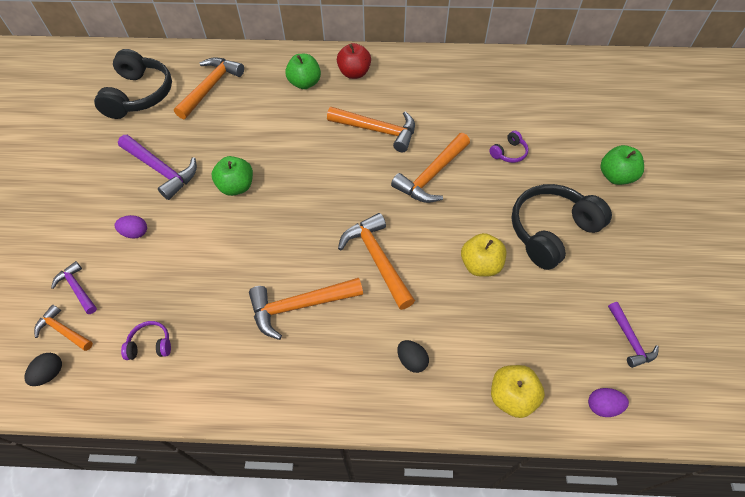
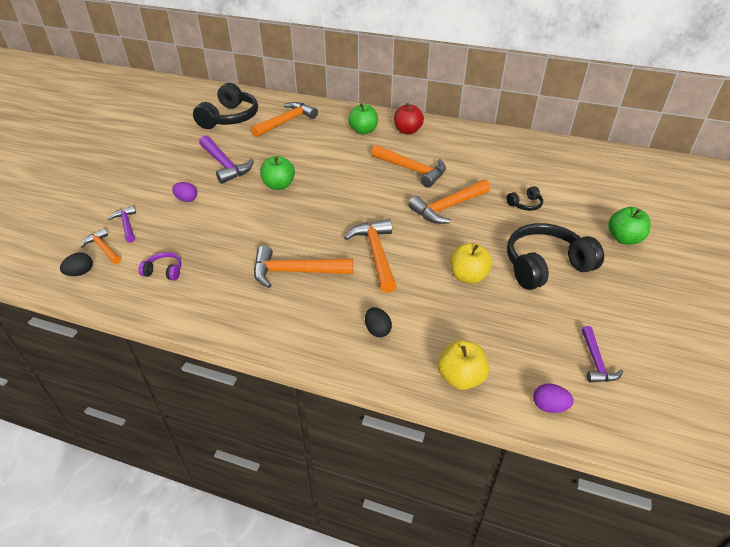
camera: 15 degrees right, 15 degrees down
purple headphones [489,131,529,163] -> black headphones [506,186,543,211]

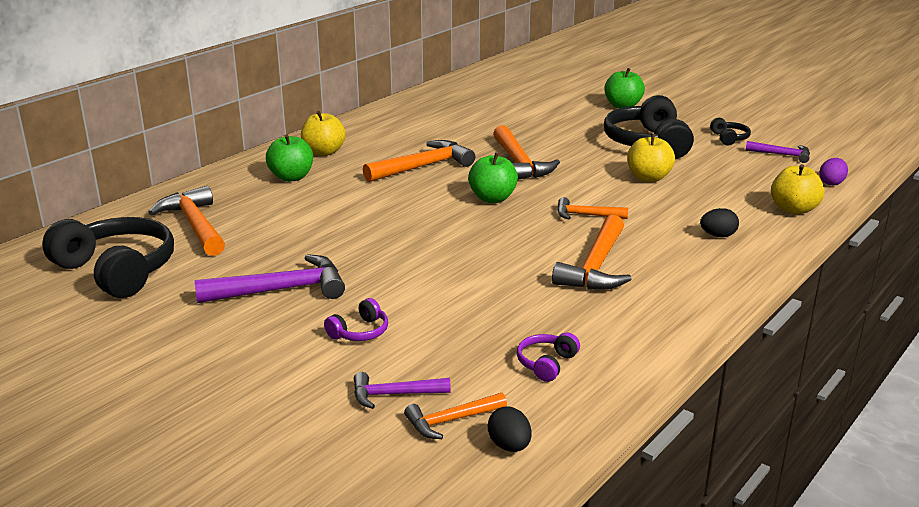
camera: 70 degrees left, 15 degrees down
purple egg [172,182,197,202] -> purple headphones [324,298,388,341]
green apple [260,156,295,190] -> green apple moved to [468,153,518,203]
orange hammer [344,219,397,293] -> orange hammer [557,197,628,219], size x0.57
red apple [394,103,424,134] -> yellow apple [301,111,346,156]
black headphones [506,186,543,211] -> black headphones moved to [710,118,751,146]

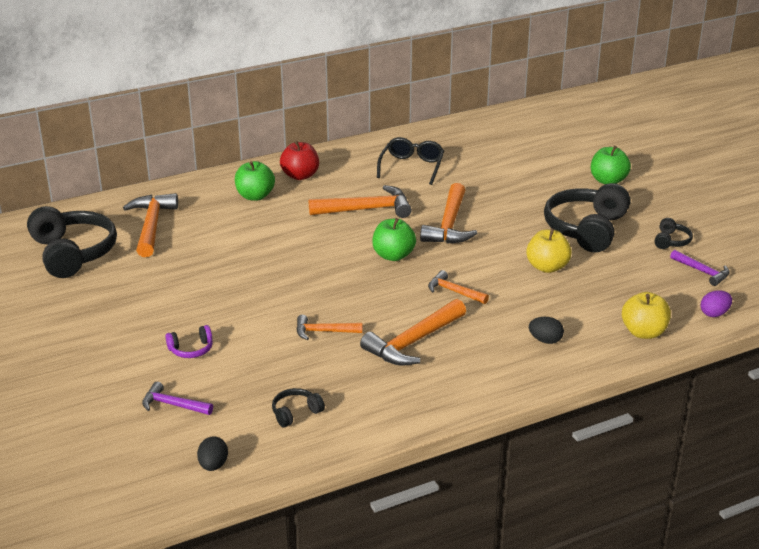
camera: 25 degrees right, 5 degrees up
purple hammer [194,254,345,303] -> none
yellow apple [301,111,346,156] -> red apple [280,141,319,180]
orange hammer [404,393,507,439] -> orange hammer moved to [296,315,363,340]
purple headphones [517,332,580,382] -> black headphones [272,388,325,427]
none -> black glasses [377,137,444,185]

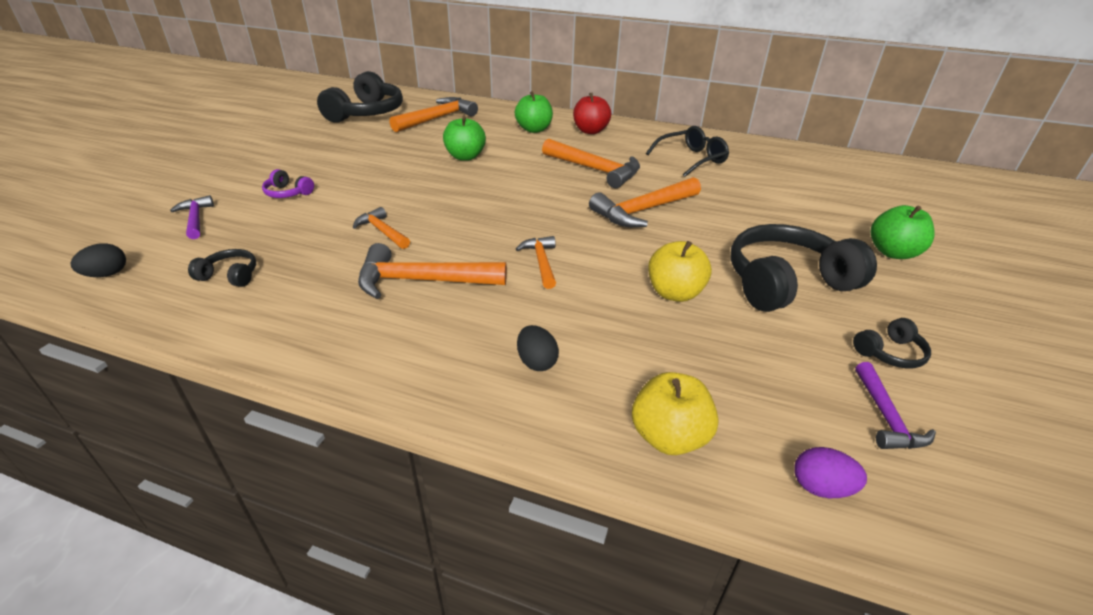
camera: 45 degrees right, 5 degrees up
green apple [372,218,416,261] -> green apple moved to [443,116,486,161]

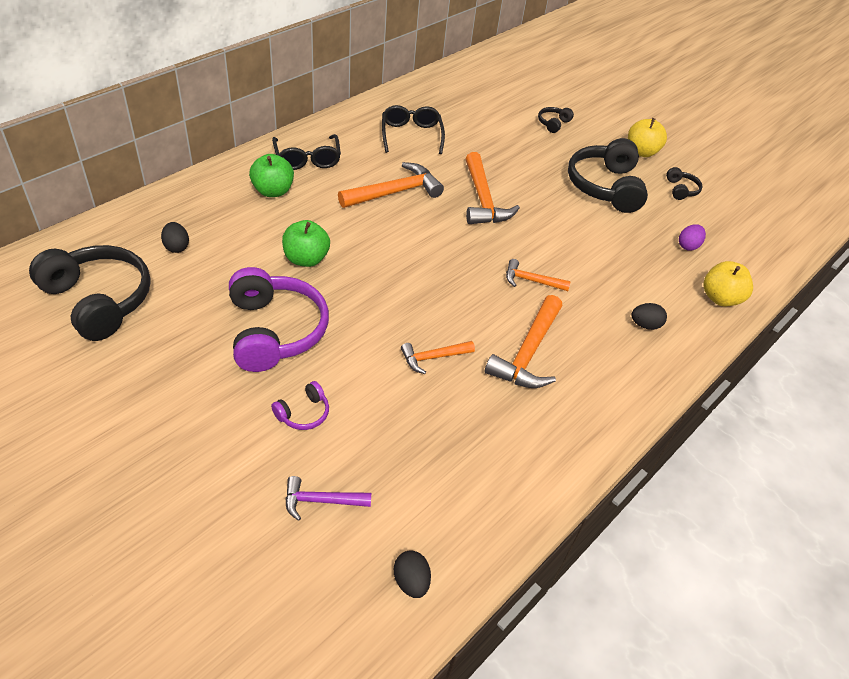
camera: 70 degrees left, 10 degrees up
black headphones [188,249,256,287] -> black headphones moved to [538,107,574,133]
orange hammer [390,97,478,132] -> black egg [161,222,189,253]
red apple [573,93,611,134] -> black glasses [272,134,341,170]
yellow apple [648,241,712,302] -> yellow apple moved to [628,118,667,157]
purple egg [794,447,867,498] -> purple egg moved to [679,224,706,251]
purple hammer [855,362,936,449] -> none
green apple [871,205,934,259] -> none
none -> purple headphones [229,267,329,372]

